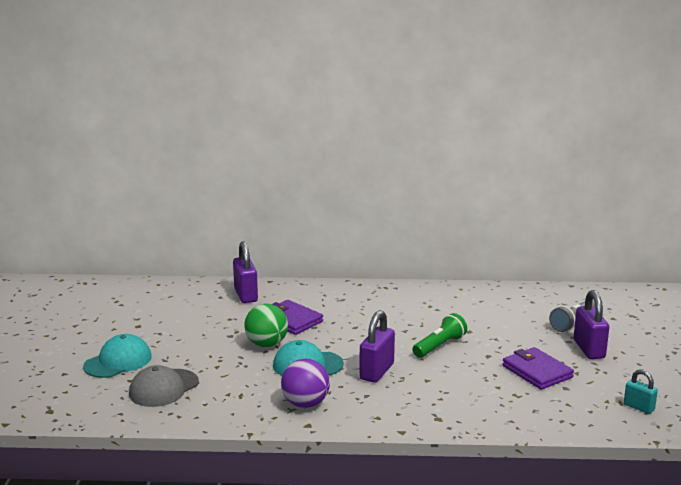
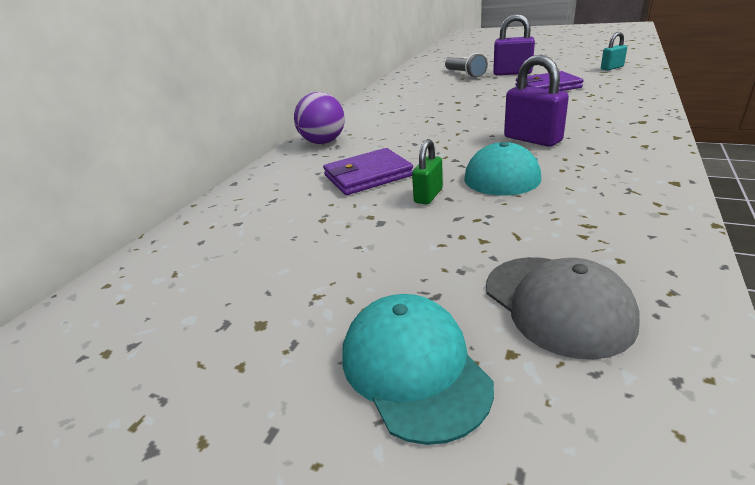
camera: 65 degrees left, 10 degrees up
purple padlock [233,241,258,303] -> none
green ball [245,304,288,347] -> green padlock [412,139,443,204]
purple ball [281,359,330,408] -> purple ball moved to [294,92,345,144]
green flashlight [412,313,467,358] -> none

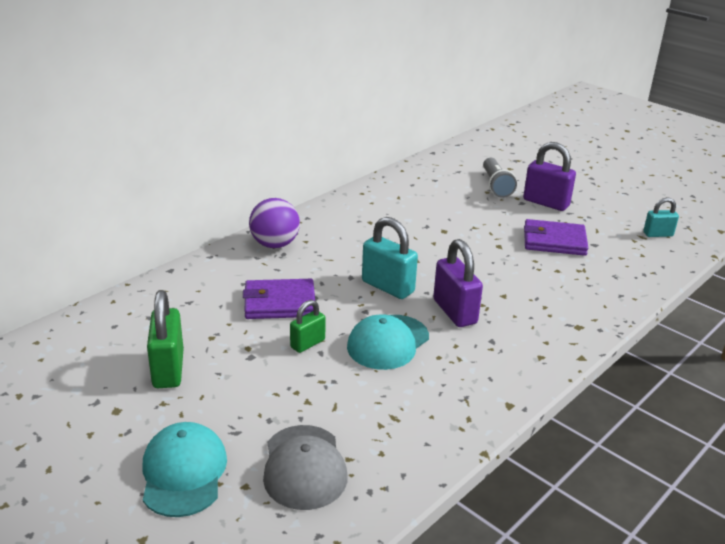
camera: 15 degrees right, 0 degrees up
none -> green padlock [147,290,184,388]
none -> turquoise padlock [362,217,418,299]

